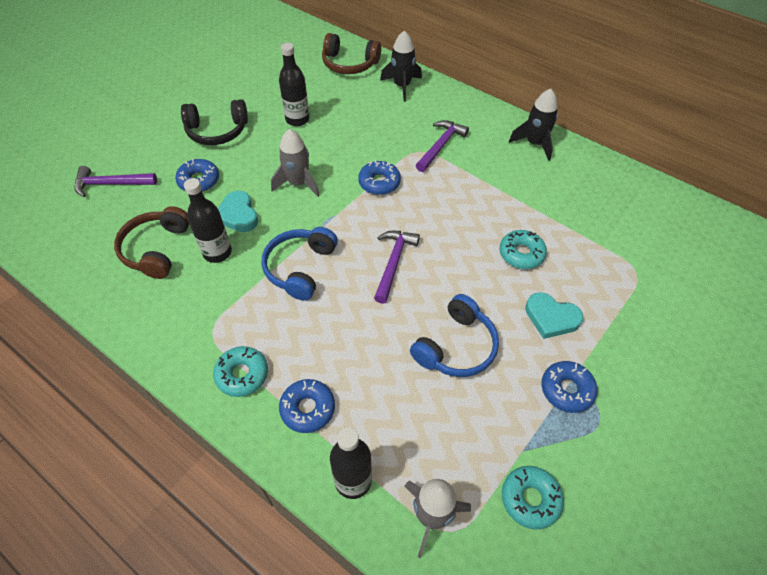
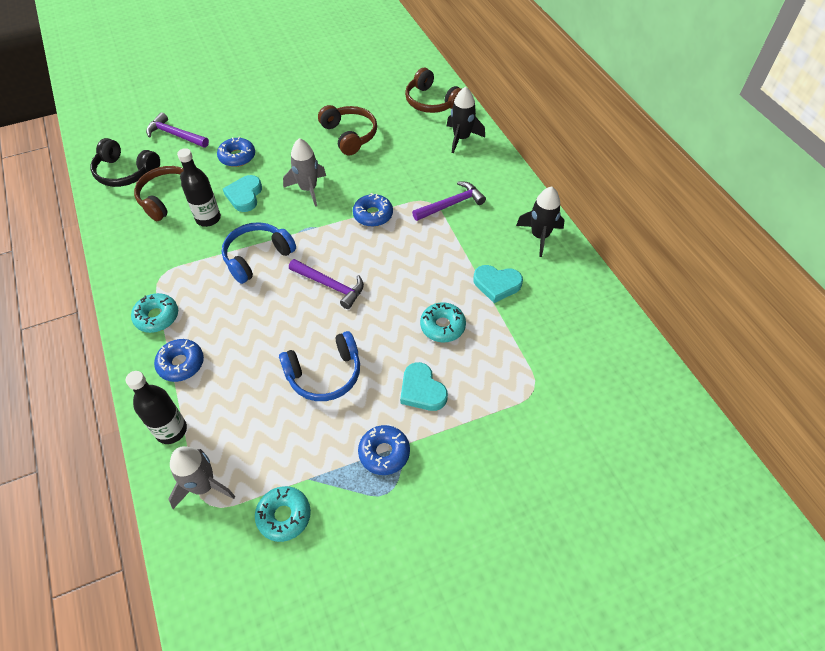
camera: 30 degrees right, 0 degrees up
black headphones [181,99,248,145] -> black headphones moved to [91,138,160,187]
black bottle [279,43,310,126] -> brown headphones [318,105,377,155]
purple hammer [374,231,420,304] -> purple hammer turned 75 degrees clockwise [289,259,364,309]
none -> turquoise heart [473,265,523,303]

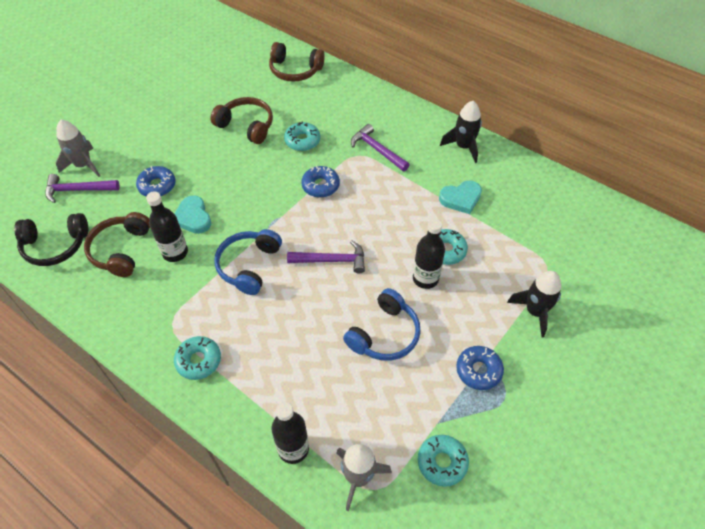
camera: 30 degrees left, 0 degrees up
blue donut [154,339,204,382] -> none
grey rocket [283,138,326,207] -> grey rocket moved to [56,120,100,177]
turquoise heart [400,362,448,411] -> none
purple hammer [412,181,486,221] -> purple hammer turned 75 degrees counterclockwise [351,124,410,171]
black rocket [447,87,485,153] -> black rocket moved to [507,271,561,337]
none -> turquoise donut [284,121,320,151]
none -> black bottle [413,219,445,289]

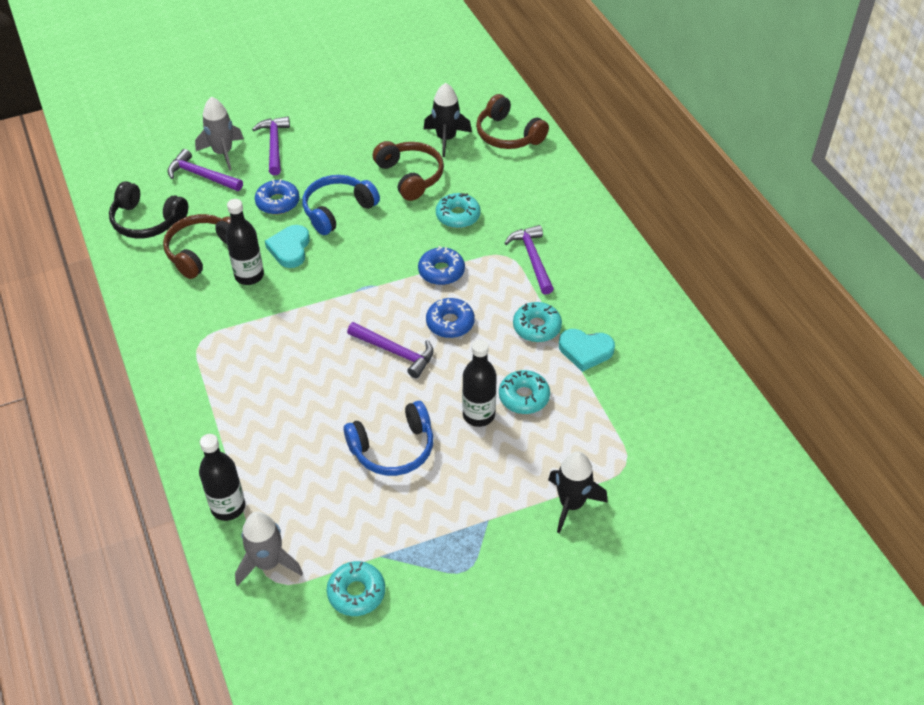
camera: 30 degrees right, 5 degrees down
turquoise donut [174,336,221,380] -> turquoise donut moved to [513,302,562,342]
blue headphones [214,229,282,295] -> blue headphones moved to [302,175,380,235]
black rocket [440,101,482,163] -> black rocket moved to [424,83,472,157]
blue donut [456,346,504,390] -> blue donut moved to [426,298,475,338]
none -> purple hammer [252,117,290,175]

